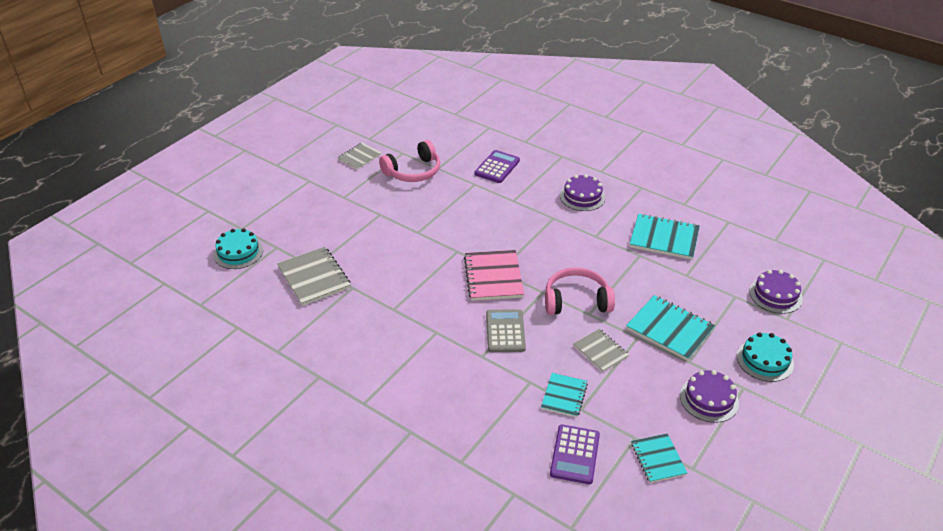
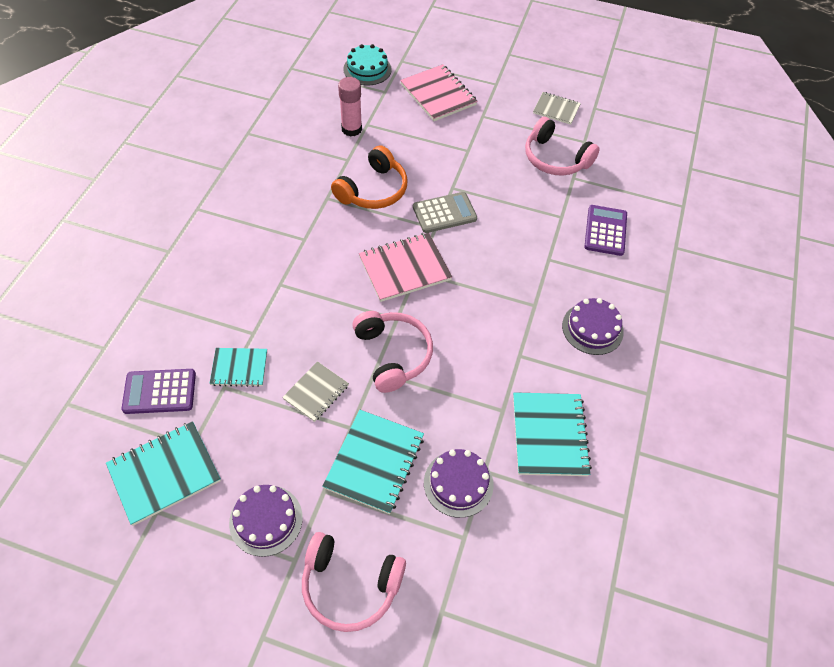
camera: 70 degrees right, 15 degrees up
grey notebook [277,247,351,306] -> pink glue stick [338,77,362,137]
purple calculator [475,150,520,183] -> purple calculator turned 90 degrees counterclockwise [584,205,627,256]
grey calculator [486,309,526,352] -> grey calculator moved to [413,192,477,233]
turquoise notebook [631,433,687,483] -> turquoise notebook [106,421,221,526], size x1.62
turquoise cake [737,332,794,382] -> pink headphones [302,532,406,632]
purple cake [749,270,803,314] -> purple cake moved to [424,449,494,518]
none -> orange headphones [331,145,407,209]
none -> pink notebook [400,64,478,121]

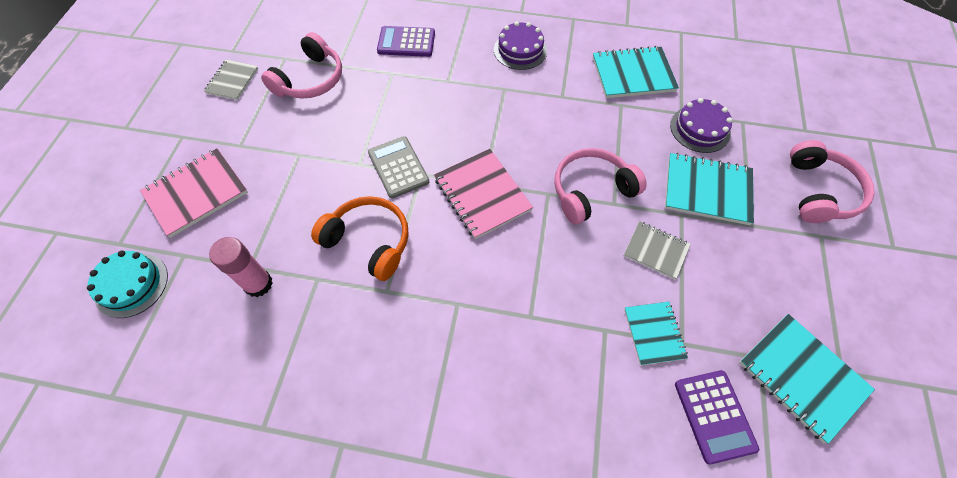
camera: 95 degrees left, 5 degrees up
purple cake [229,485,303,557] -> none

